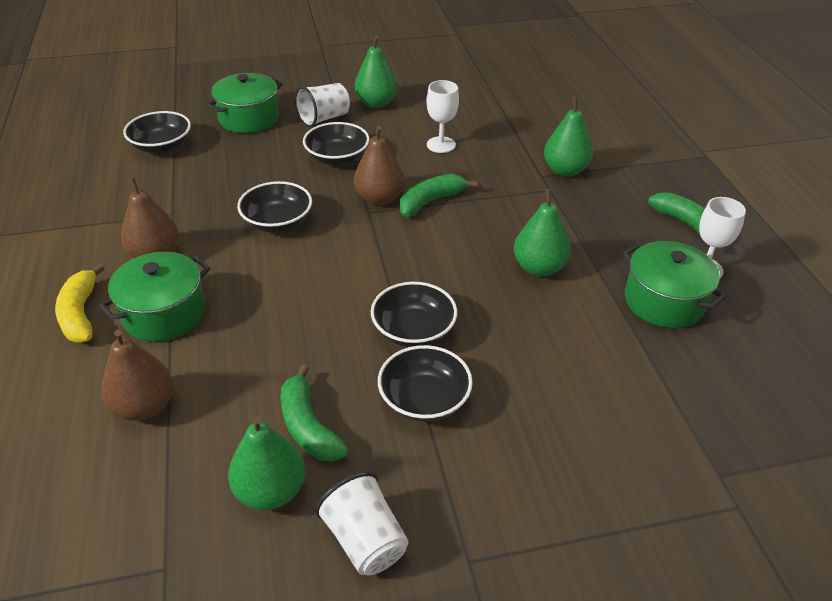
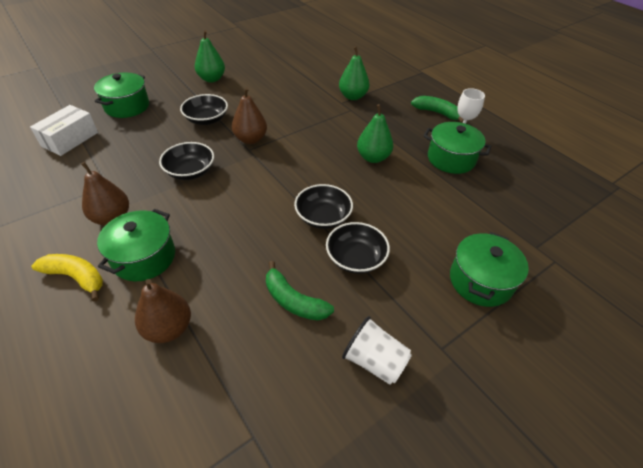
camera: 25 degrees left, 5 degrees up
yellow banana [55,264,104,343] -> yellow banana turned 150 degrees clockwise [31,254,103,302]
black bowl [123,111,191,153] -> white box [30,105,98,156]
green pear [228,416,305,510] -> none
white cup [295,83,350,127] -> none
green banana [400,174,477,217] -> none
white goblet [426,80,459,153] -> none
none -> green pot [450,232,529,307]

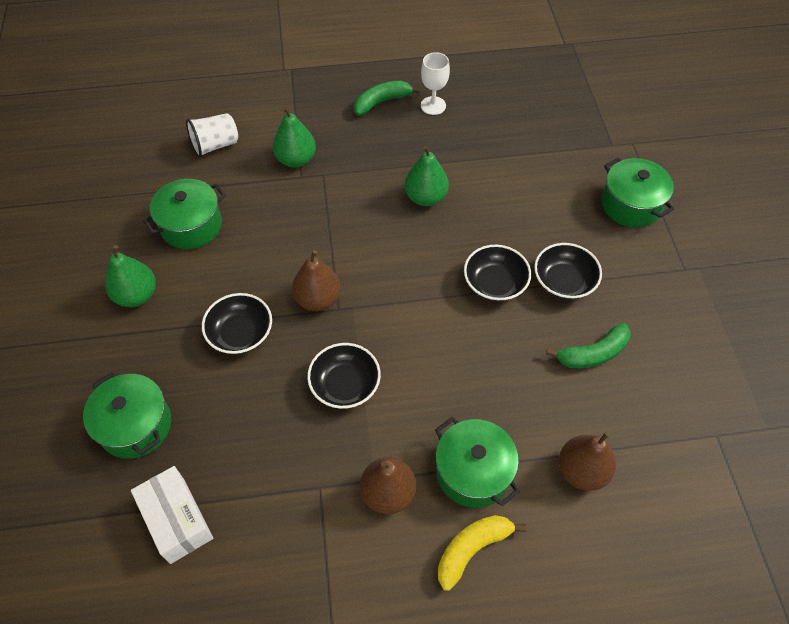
camera: 60 degrees left, 10 degrees up
white cup [342,316,412,385] -> white cup moved to [186,113,238,157]
green pot [423,122,491,174] -> green pot moved to [143,179,226,249]

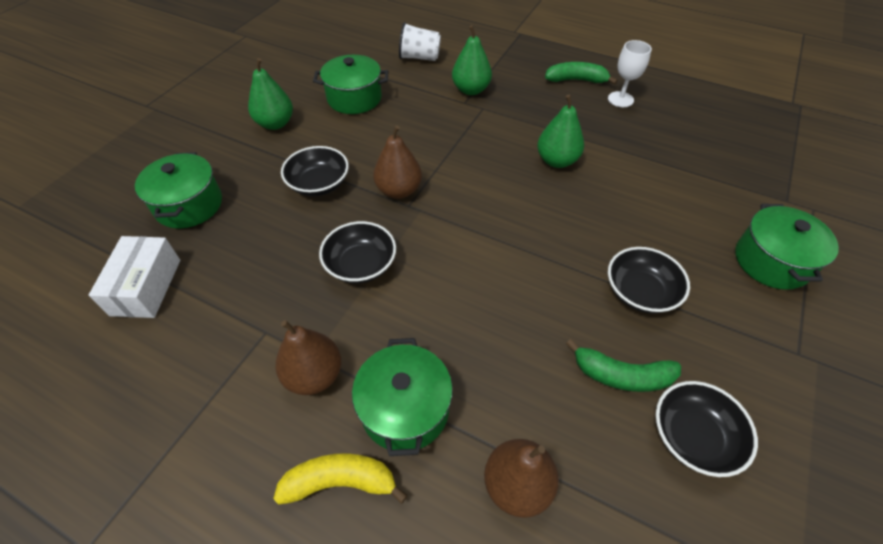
camera: 35 degrees right, 5 degrees down
black bowl [464,245,531,302] -> black bowl moved to [656,381,758,477]

